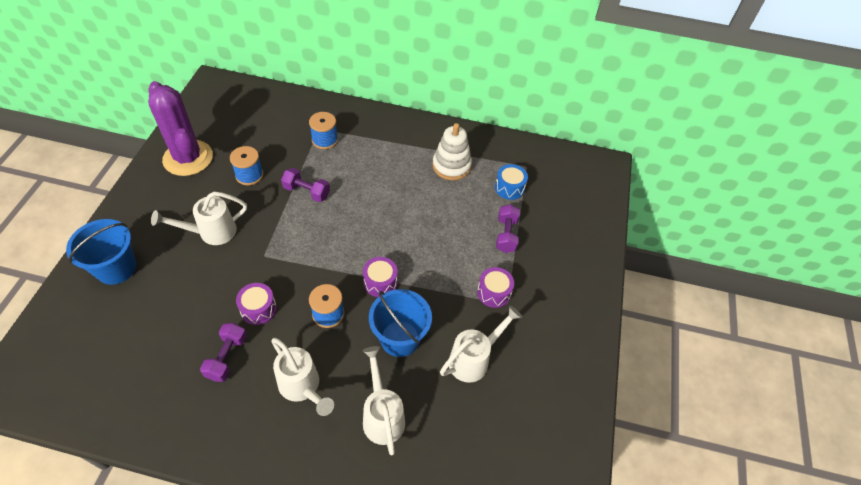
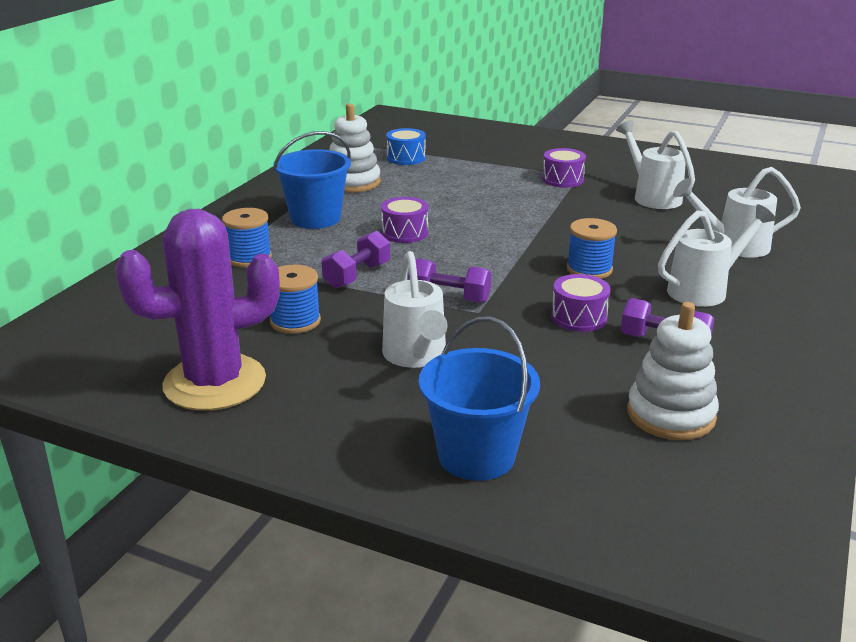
camera: 75 degrees left, 25 degrees down
purple drum [363,257,398,297] -> purple drum moved to [381,197,428,243]
blue bucket [369,289,432,357] -> blue bucket moved to [273,131,351,229]
purple dumbbell [496,204,520,253] -> purple dumbbell moved to [408,258,491,303]
none -> white stacking toy [627,302,719,440]

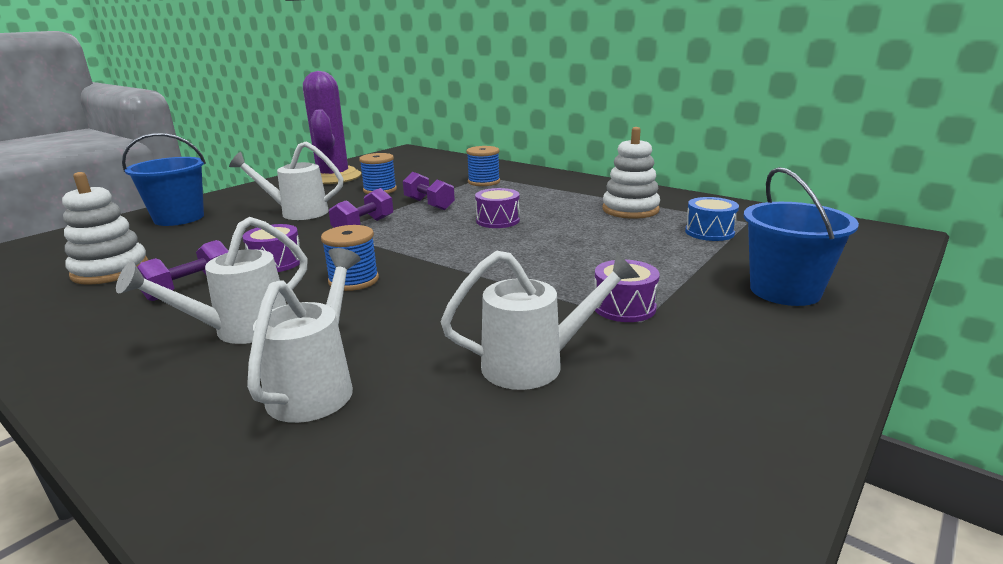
camera: 105 degrees right, 5 degrees down
blue bucket [273,131,351,229] -> blue bucket moved to [744,167,859,306]
white watering can [658,204,776,307] -> white watering can turned 60 degrees clockwise [116,217,308,344]

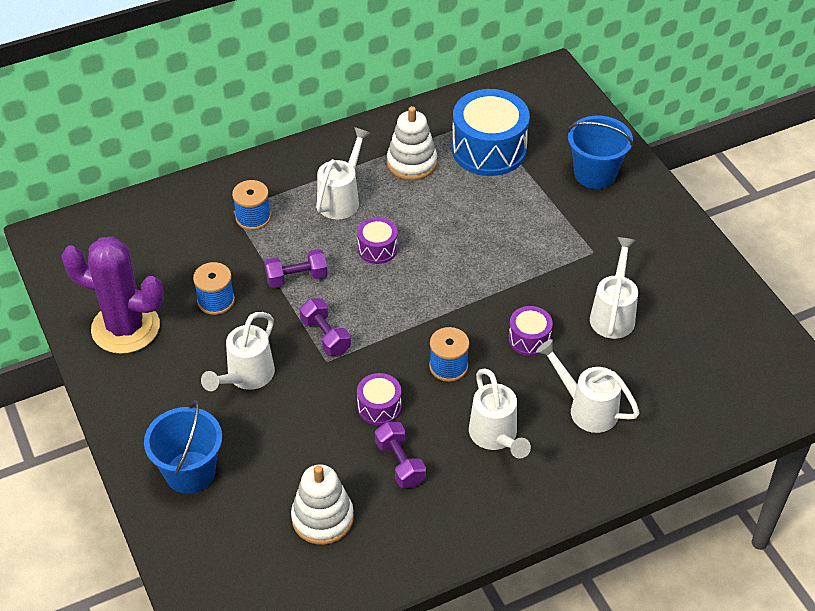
camera: 65 degrees left, 25 degrees up
purple drum [594,260,660,322] -> purple drum moved to [508,306,553,356]
blue drum [685,197,739,241] -> blue drum [452,89,530,176], size x2.00
none -> white watering can [316,127,370,220]

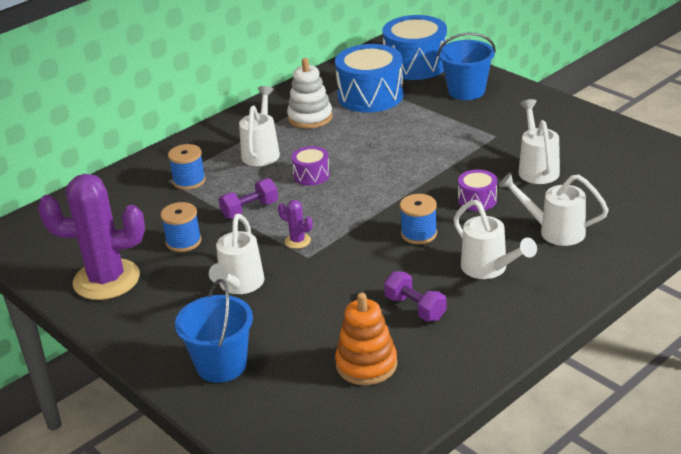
camera: 15 degrees left, 15 degrees down
white stacking toy [291,464,354,545] -> orange stacking toy [335,293,397,385]
purple dumbbell [299,298,351,356] -> purple cactus [278,200,313,249]
purple drum [357,373,401,425] -> none
none -> blue drum [382,15,447,80]

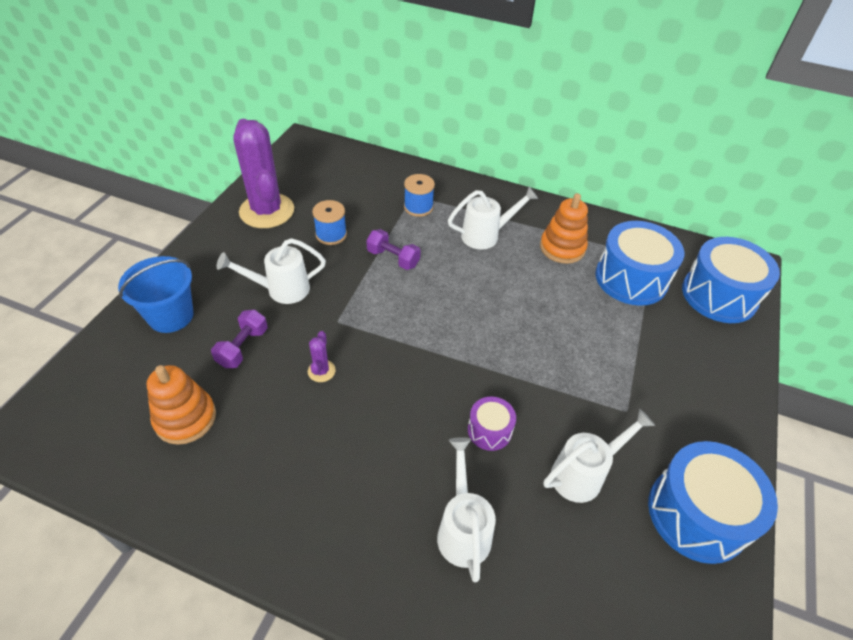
camera: 60 degrees right, 15 degrees up
purple cactus [278,200,313,249] -> purple cactus moved to [308,331,336,382]
white stacking toy [287,58,333,129] -> orange stacking toy [540,193,588,264]
purple drum [291,146,330,186] -> none
purple dumbbell [384,272,447,321] -> purple dumbbell moved to [211,310,268,368]
blue spool [400,194,437,244] -> none
blue bucket [437,33,496,100] -> none
white watering can [454,200,537,279] -> none
none -> blue drum [648,441,778,564]

